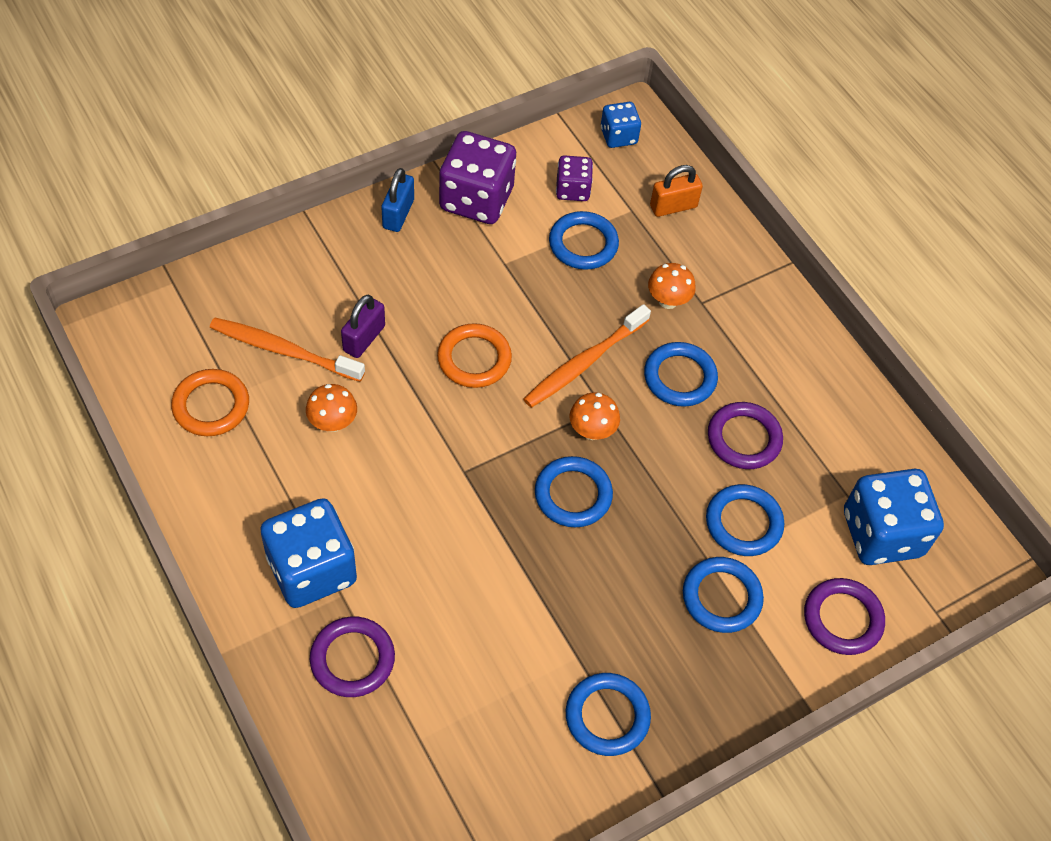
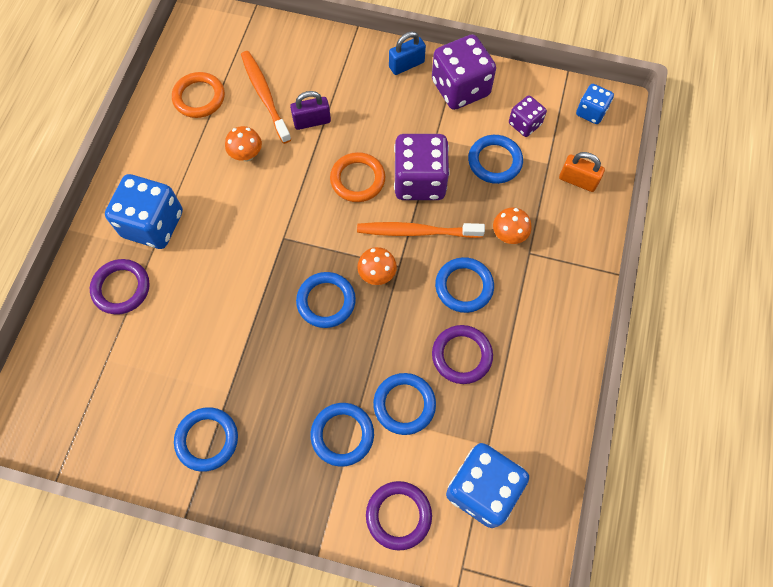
camera: 50 degrees right, 10 degrees up
none -> purple dice [394,134,449,200]

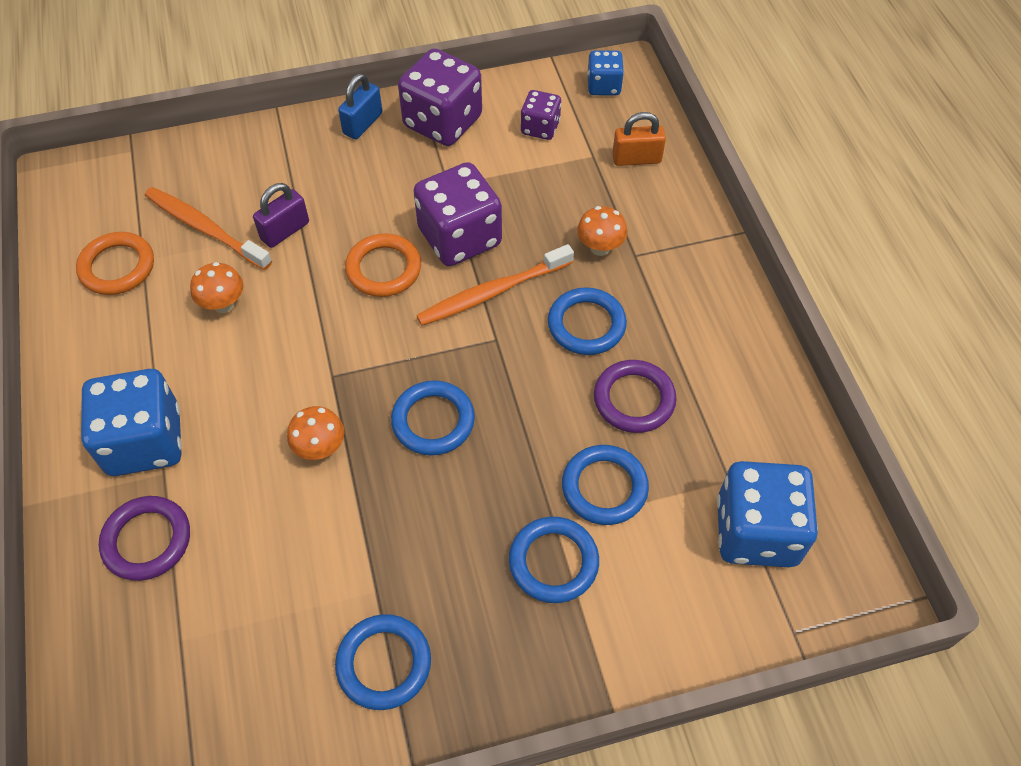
camera: 30 degrees left, 10 degrees down
orange mushroom [357,247,397,285] -> orange mushroom moved to [287,406,344,460]
purple ring [366,481,432,551] -> none
blue ring [468,135,523,184] -> none

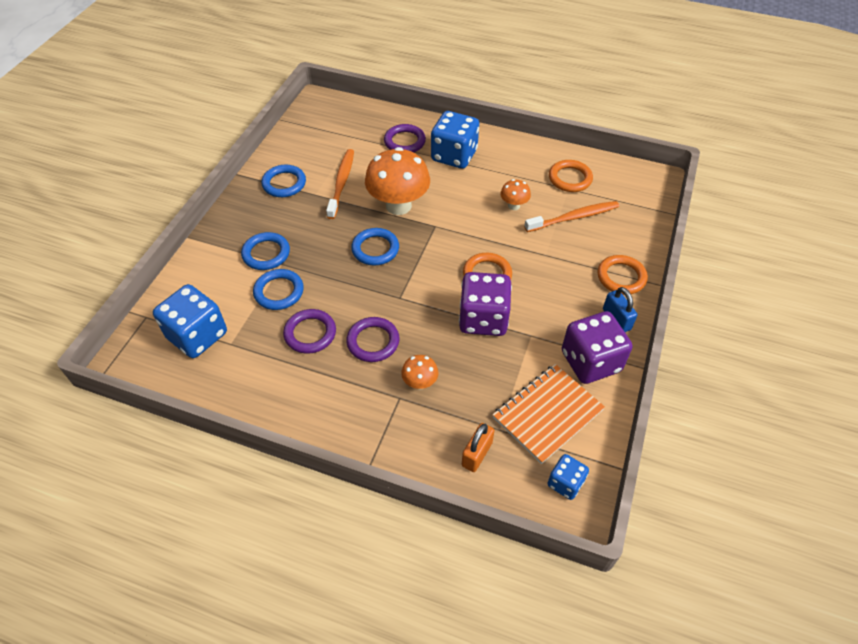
camera: 125 degrees right, 5 degrees down
purple padlock [253,183,309,248] -> none
orange mushroom [287,406,344,460] -> orange mushroom [365,147,430,215], size x2.11
orange toothbrush [416,244,574,326] -> orange toothbrush moved to [326,149,354,219]
purple dice [521,90,561,140] -> orange notebook [493,364,605,464]
blue ring [548,287,627,355] -> purple ring [346,317,399,362]
none -> orange ring [597,255,648,295]

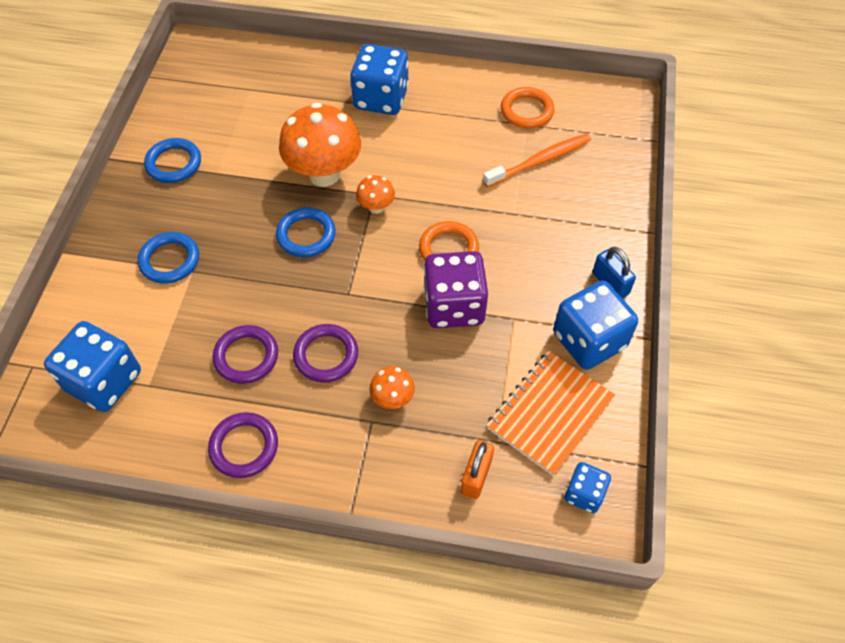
camera: 10 degrees left, 5 degrees up
blue ring [253,269,304,310] -> none
orange toothbrush [326,149,354,219] -> none
purple ring [384,124,426,153] -> purple ring moved to [208,412,278,478]
orange mushroom [500,179,531,210] -> orange mushroom moved to [356,175,395,214]
purple dice [562,311,632,384] -> blue dice [553,280,638,370]
orange ring [597,255,648,295] -> none

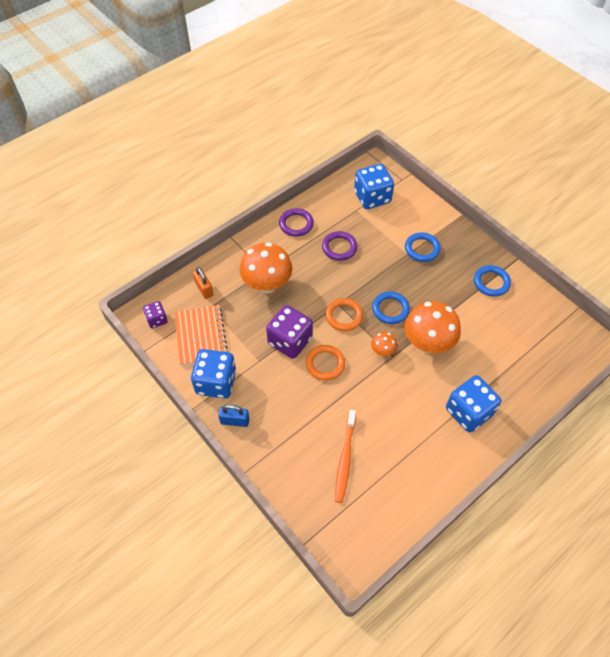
camera: 130 degrees right, 0 degrees up
purple ring [293,324,358,383] -> none
orange mushroom [370,366,415,409] -> orange mushroom [239,242,292,294], size x2.11
orange ring [501,87,555,129] -> orange ring moved to [325,298,363,331]
blue dice [564,462,611,513] -> purple dice [143,301,168,328]

